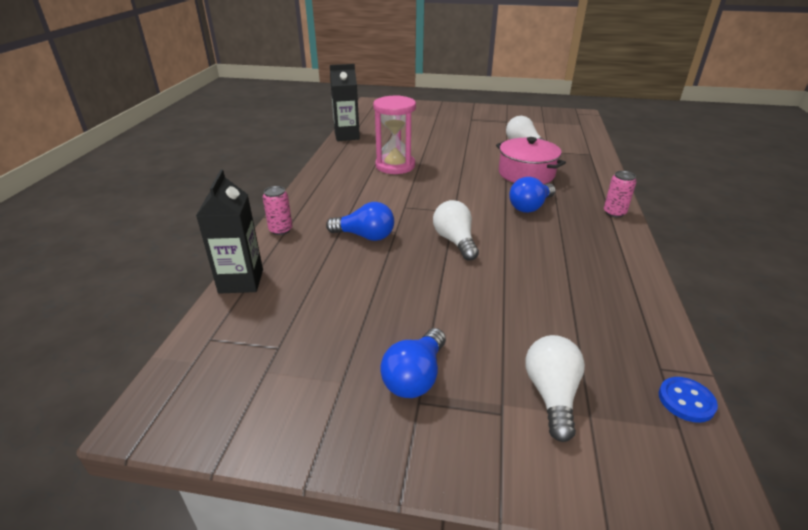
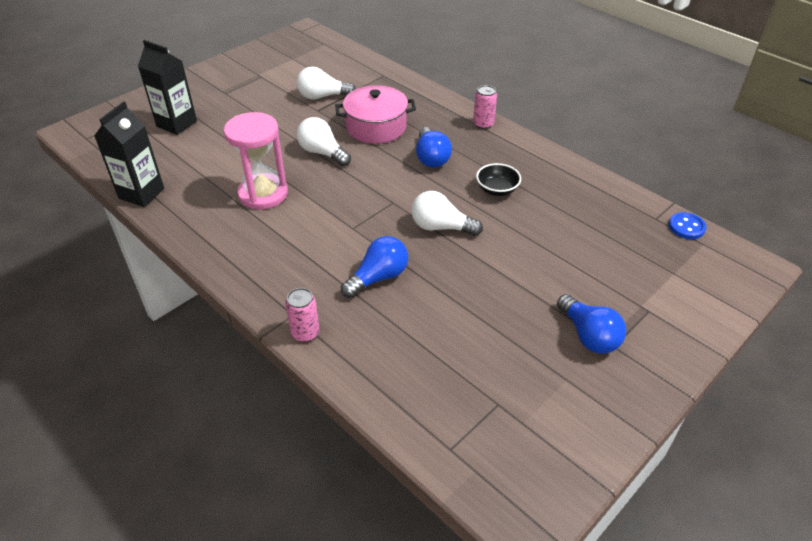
camera: 55 degrees left, 10 degrees up
black carton [196,170,263,294] -> black carton moved to [138,40,197,135]
white light bulb [525,335,585,442] -> white light bulb moved to [297,117,351,166]
none -> black bowl [476,163,521,196]

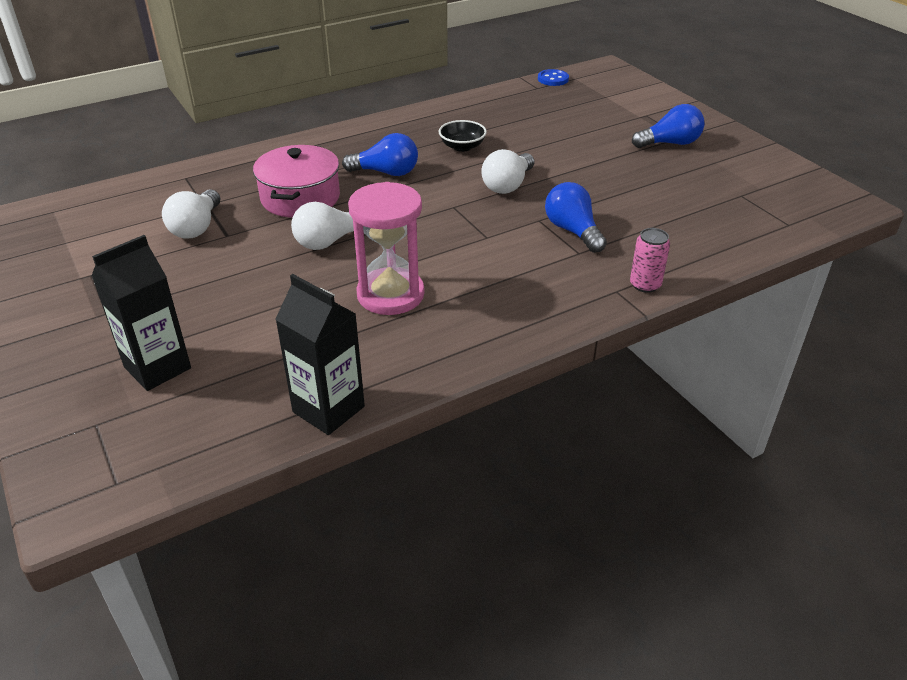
camera: 75 degrees left, 5 degrees down
pink can [473,85,497,129] -> none

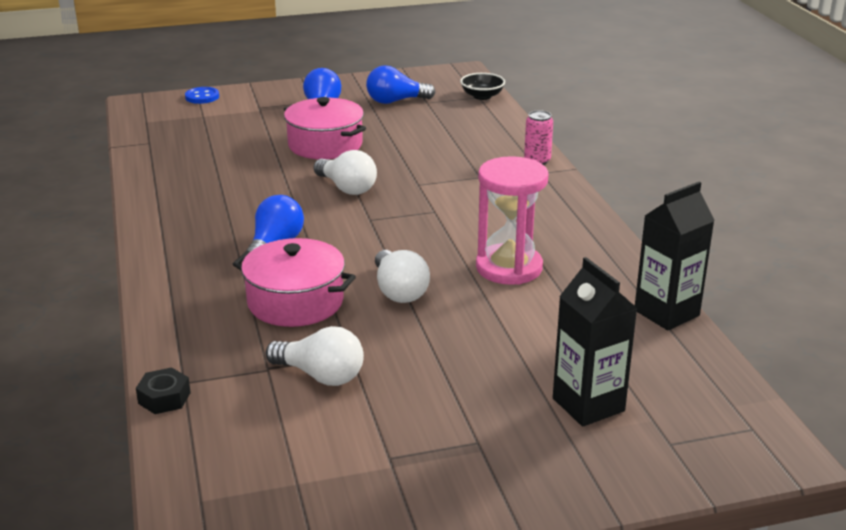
camera: 75 degrees left, 10 degrees down
black bowl [439,120,487,152] -> black bowl moved to [460,73,505,100]
blue button [538,69,569,86] -> blue button moved to [185,87,219,104]
blue light bulb [545,182,607,253] -> blue light bulb moved to [366,65,435,104]
none -> black nut [136,367,191,414]
none -> pink pot [284,97,366,159]

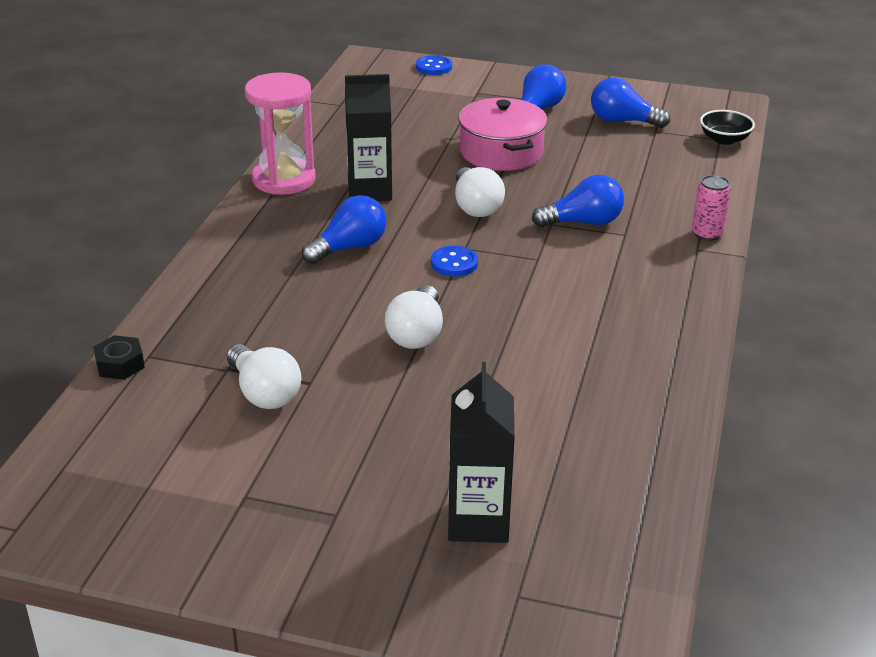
camera: 30 degrees right, 5 degrees up
pink pot [233,238,356,327] -> none
pink hourglass [476,156,549,285] -> pink hourglass moved to [245,72,316,195]
black carton [635,182,715,330] -> black carton moved to [345,74,392,201]
none -> blue button [431,246,478,277]
none -> blue light bulb [532,175,624,227]

